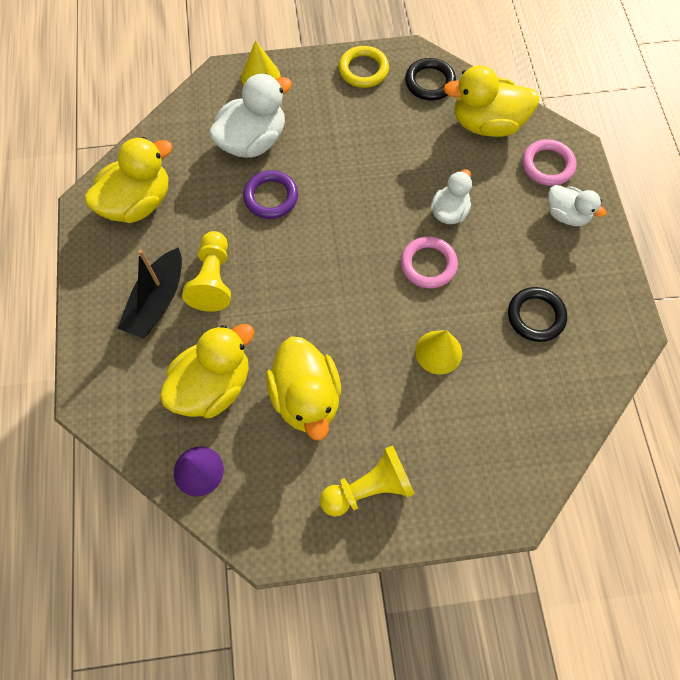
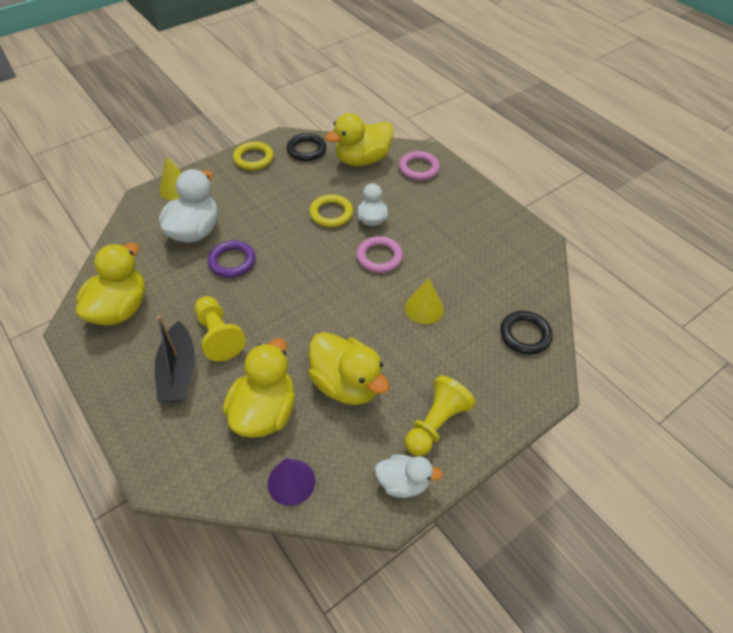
camera: 30 degrees left, 15 degrees down
black ring [508,287,567,342] -> black ring moved to [500,311,553,354]
white duck [548,185,607,226] -> white duck moved to [375,454,443,498]
none -> yellow ring [309,195,353,227]

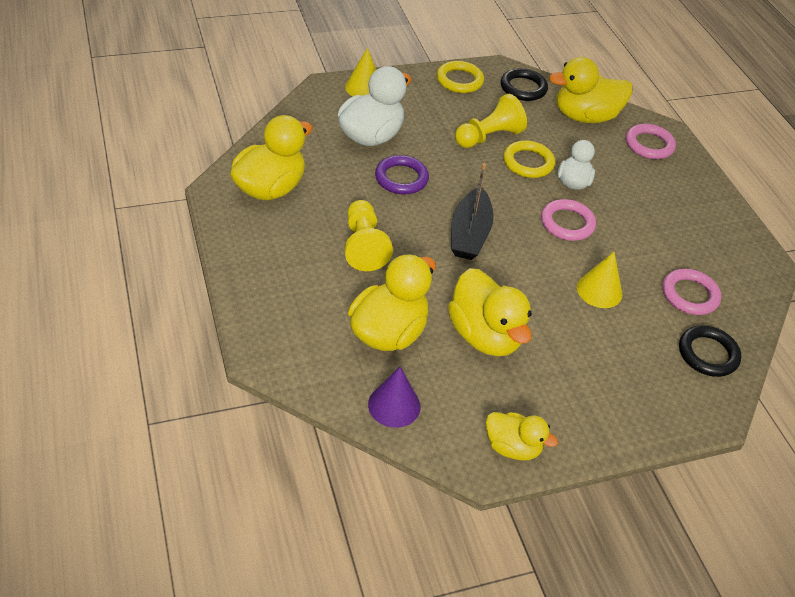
camera: 15 degrees right, 5 degrees down
black boat [155,316,195,402] -> black boat moved to [451,163,494,260]
white duck [375,454,443,498] -> yellow duck [486,412,558,461]
yellow pawn [405,375,476,456] -> yellow pawn moved to [455,94,527,148]
none -> pink ring [663,269,721,315]

